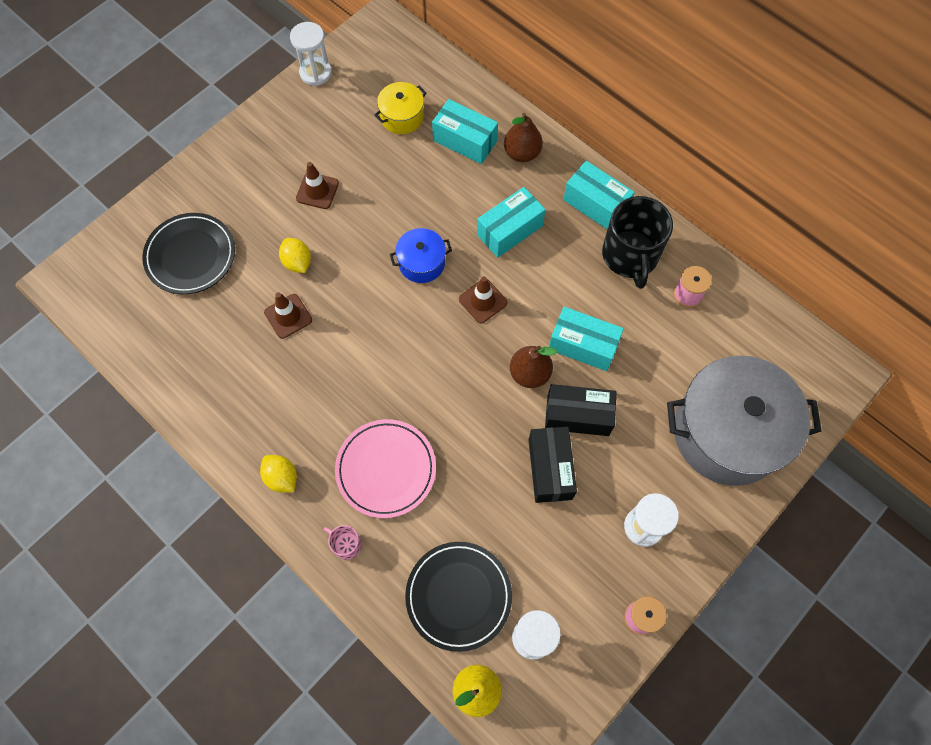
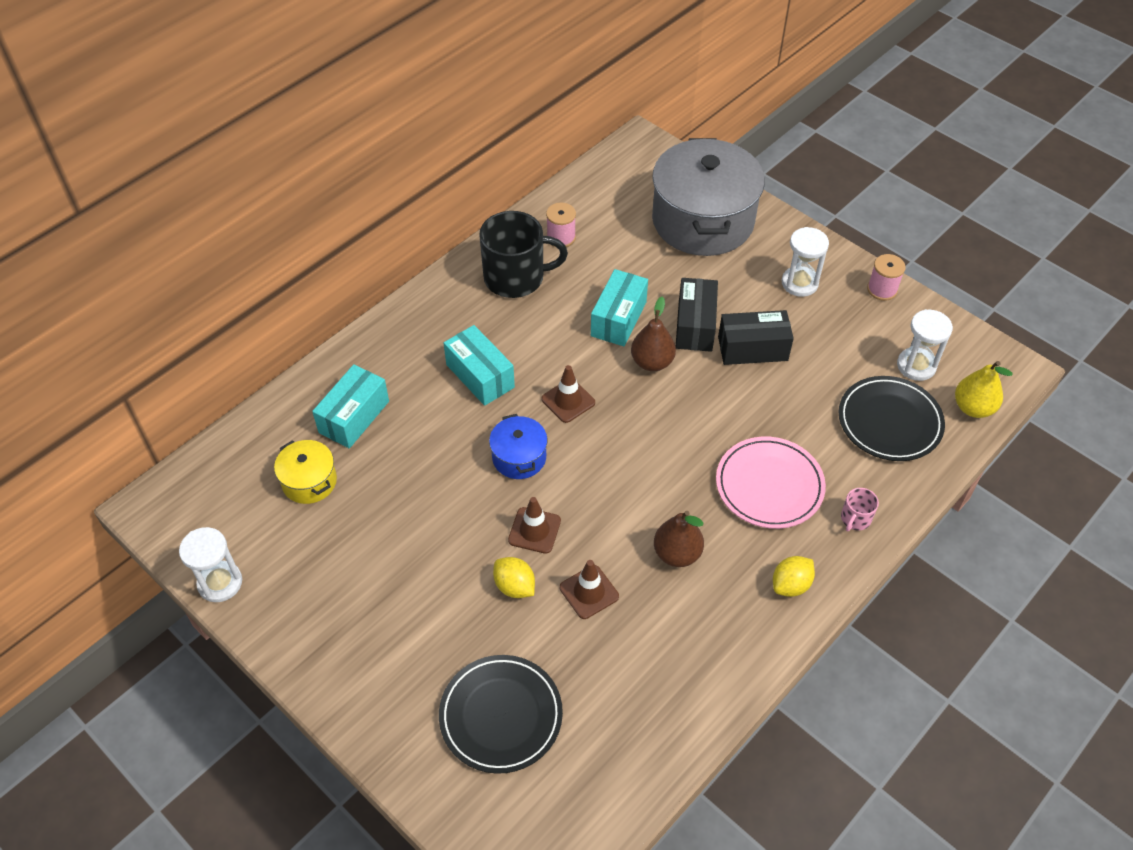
camera: 90 degrees left, 15 degrees down
yellow lemon [279,238,311,273] -> yellow lemon turned 75 degrees clockwise [493,557,535,598]
brown traffic cone [296,162,339,209] -> brown traffic cone moved to [508,497,561,554]
brown pear [504,113,543,162] -> brown pear moved to [654,511,704,567]
turquoise box [563,161,635,229] -> none

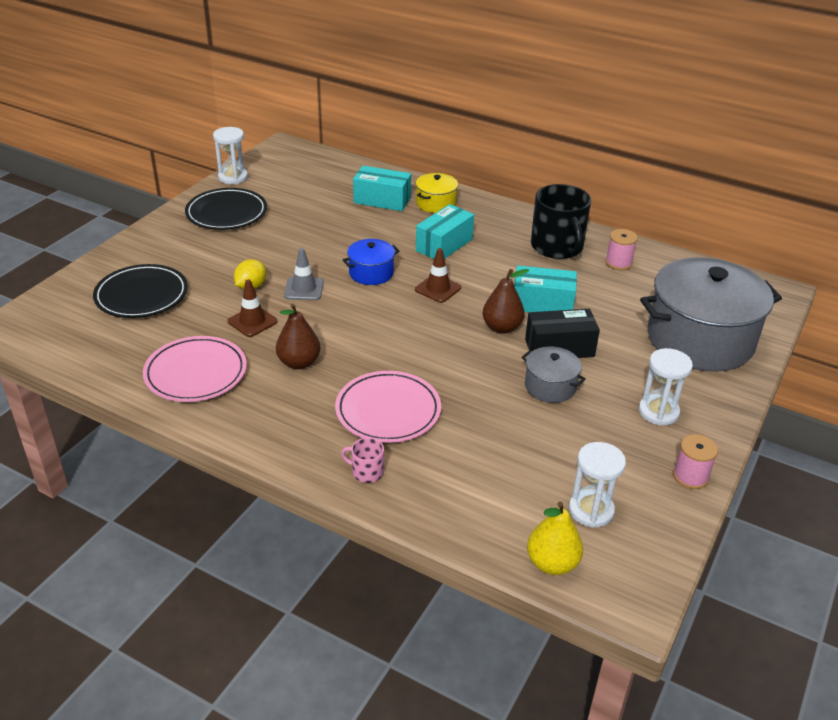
camera: 75 degrees right, 15 degrees down
yellow pot [274,440,337,504] -> yellow pot moved to [416,173,458,213]
brown traffic cone [508,497,561,554] -> grey traffic cone [284,248,324,300]
black box [718,310,794,365] -> grey pot [522,346,586,403]
yellow lemon [773,556,815,597] -> none
black plate [839,376,945,461] -> black plate moved to [185,188,267,230]
none -> pink plate [143,336,247,402]

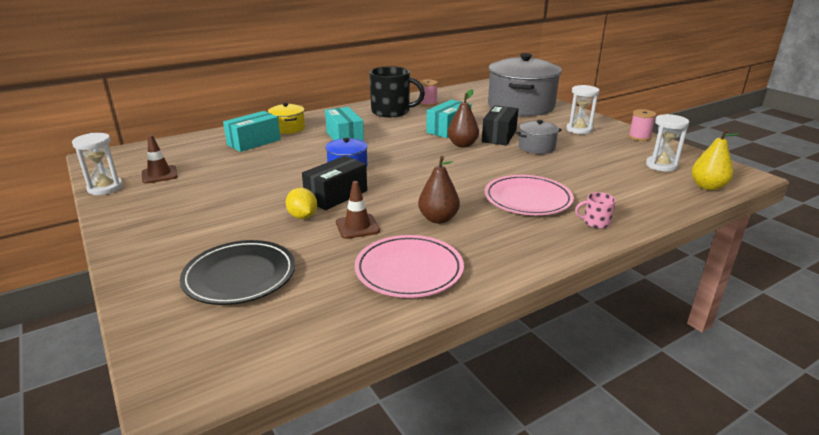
camera: 60 degrees left, 10 degrees down
black plate [185,188,267,230] -> none
grey traffic cone [284,248,324,300] -> black box [302,156,367,210]
pink mug [341,438,384,483] -> pink mug turned 45 degrees clockwise [575,192,616,229]
brown traffic cone [415,248,461,303] -> brown traffic cone moved to [142,135,178,184]

